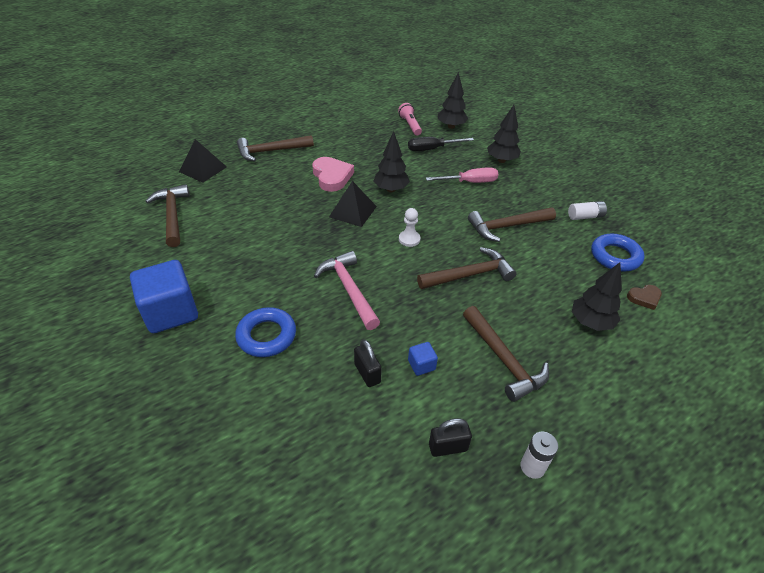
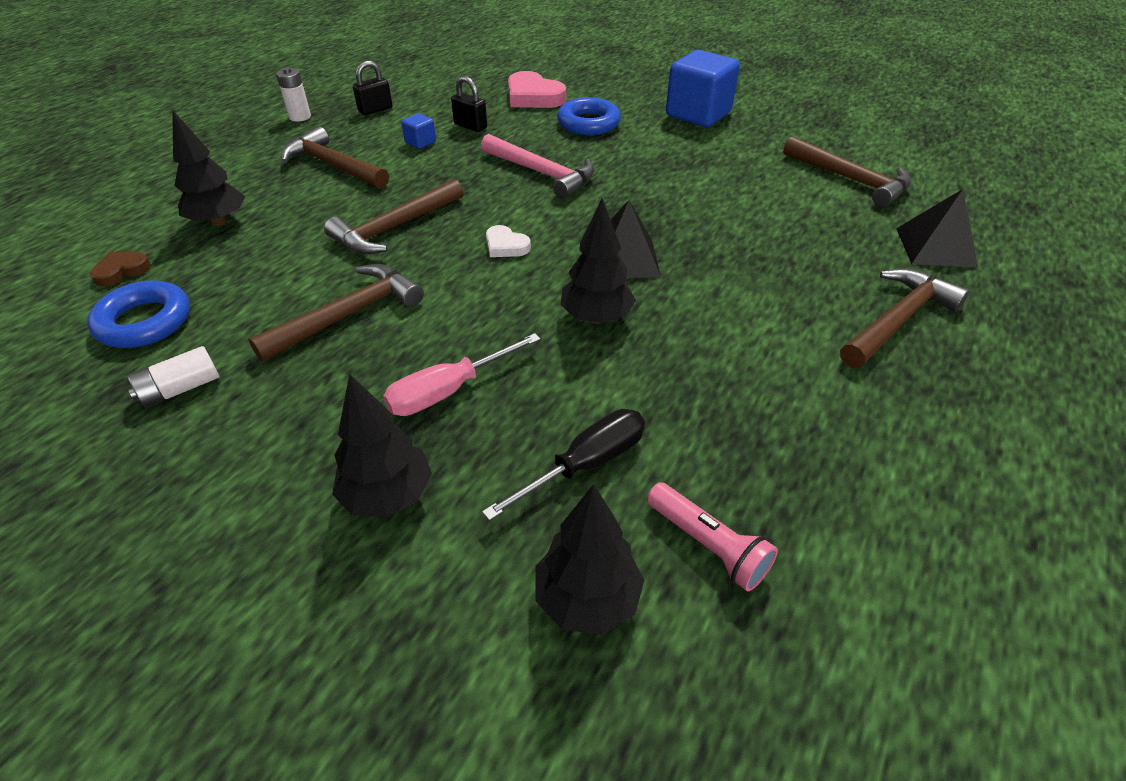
camera: 155 degrees right, 0 degrees up
pink heart [312,157,354,192] -> pink heart moved to [508,71,566,108]
white pawn [399,208,421,247] -> white heart [486,225,531,257]

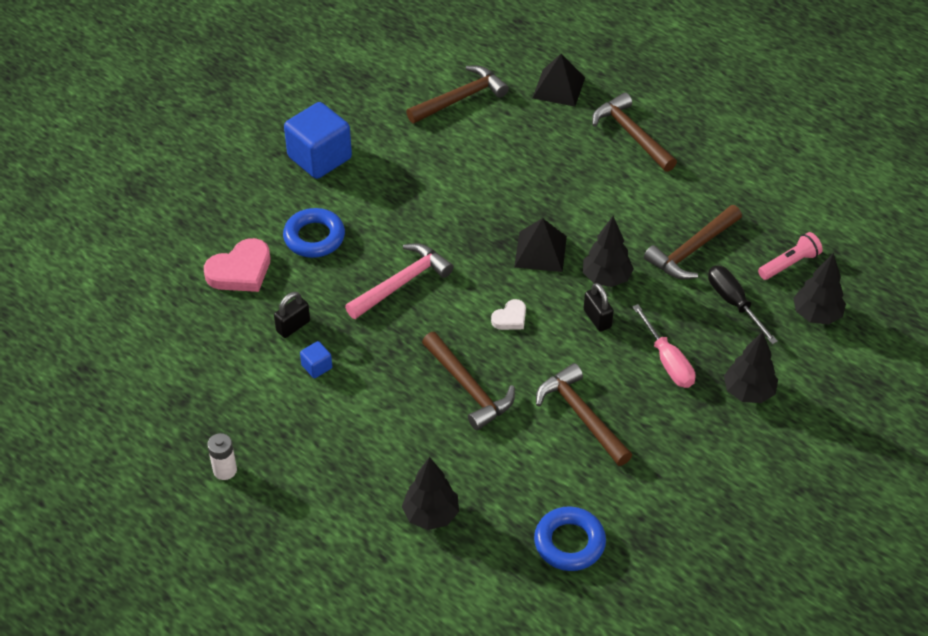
camera: 80 degrees left, 5 degrees up
brown heart [90,252,151,286] -> none
white battery [127,346,219,407] -> none
brown hammer [281,126,389,189] -> brown hammer moved to [644,205,742,279]
black padlock [353,61,392,115] -> black padlock moved to [584,283,614,332]

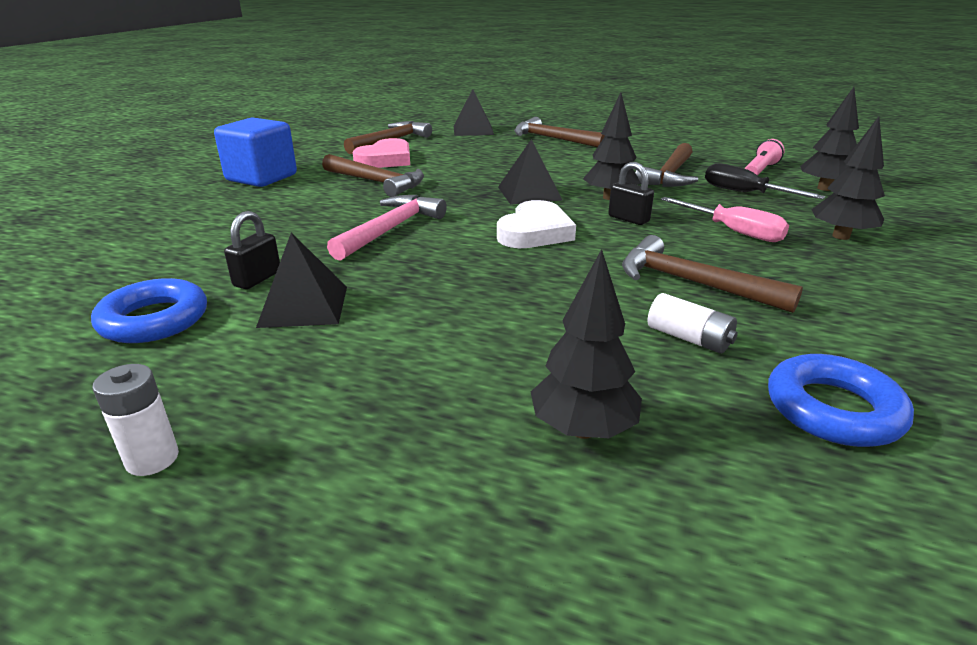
camera: 20 degrees left, 20 degrees down
pink heart [204,238,270,292] -> pink heart moved to [353,138,410,168]
blue ring [283,208,345,258] -> blue ring moved to [91,278,207,343]
blue cube [300,341,332,378] -> black pyramid [256,233,347,328]
brown hammer [422,332,515,430] -> brown hammer moved to [322,154,424,197]
white heart [491,299,526,330] -> white heart [497,200,576,248], size x1.81
none -> white battery [648,293,738,354]

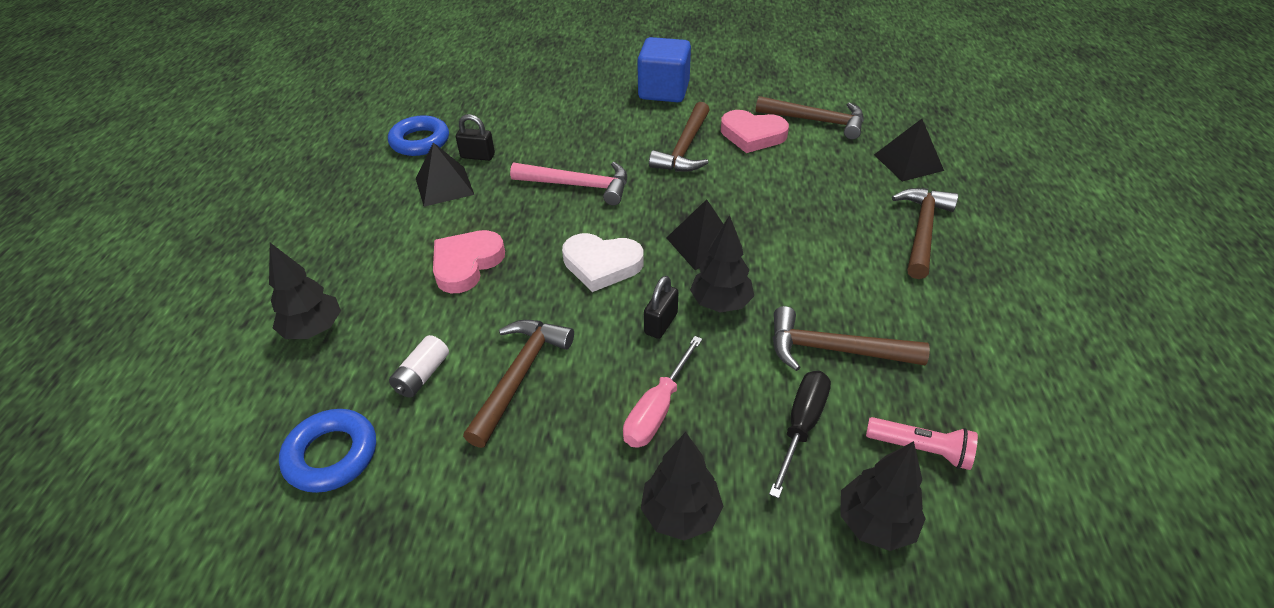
camera: 75 degrees right, 15 degrees up
white battery [92,364,179,476] -> none
none -> pink heart [433,230,505,293]

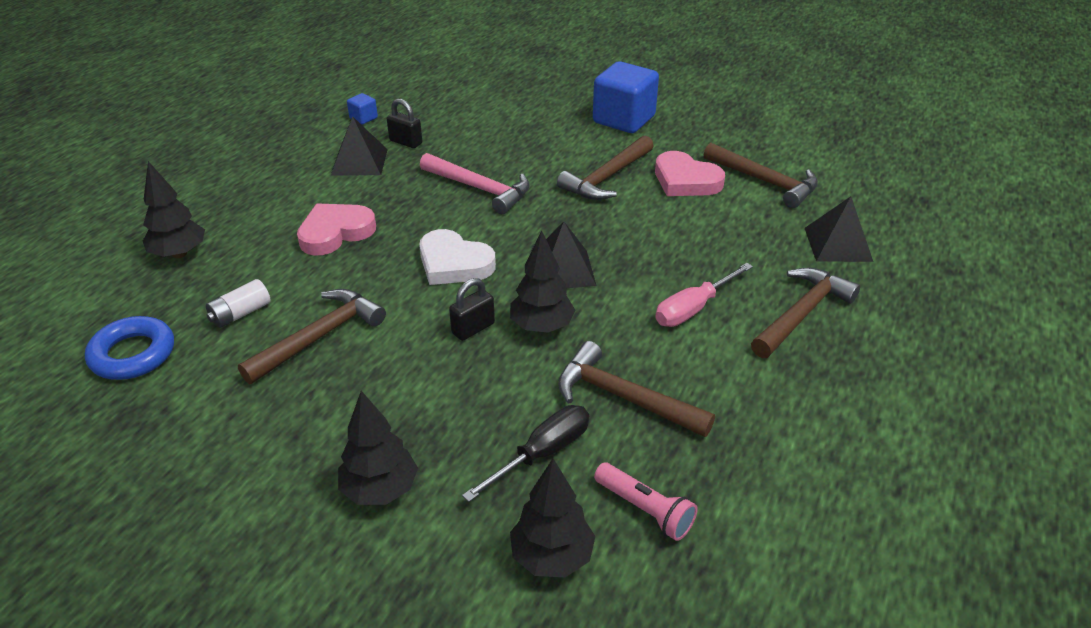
camera: 20 degrees right, 5 degrees down
blue ring [388,115,449,156] -> blue cube [347,93,378,124]
pink screwdriver [623,336,702,448] -> pink screwdriver moved to [655,263,753,327]

